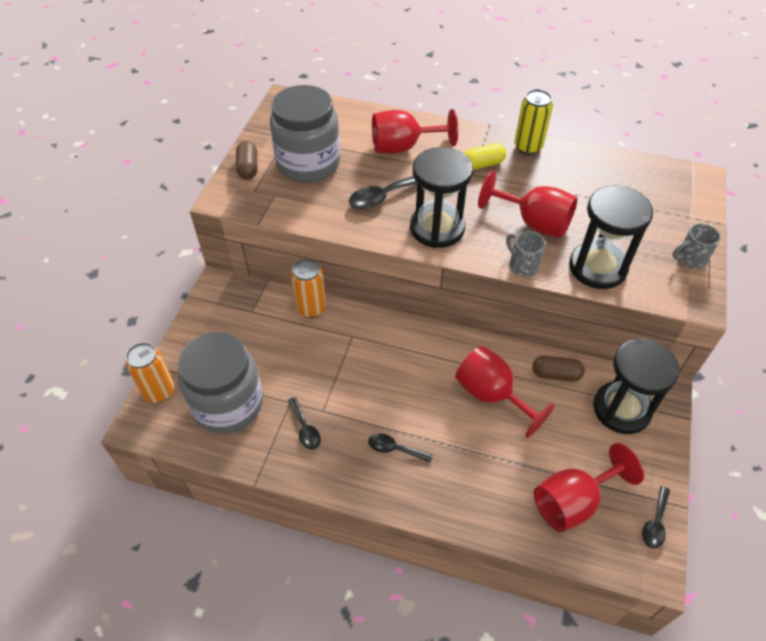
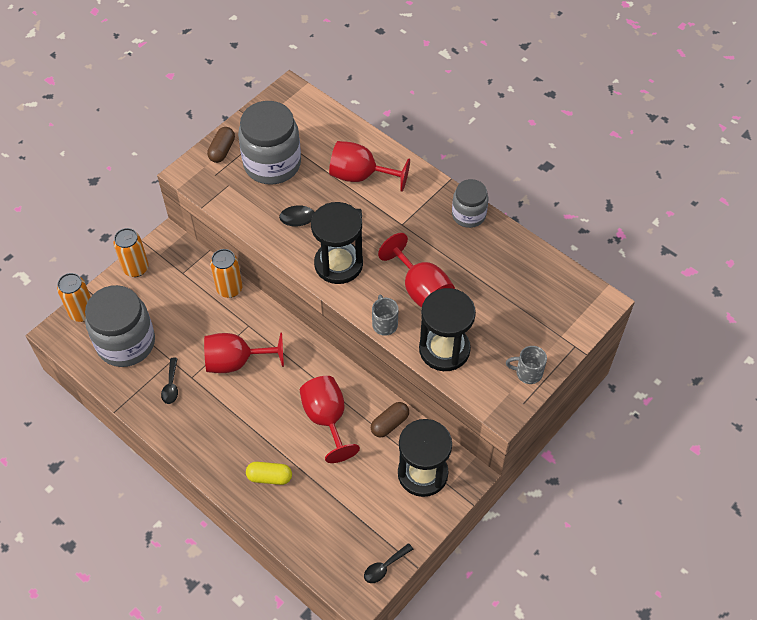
camera: 25 degrees right, 5 degrees up
black spoon [368,433,433,463] -> none
yellow capsule [464,143,506,170] -> yellow capsule moved to [246,462,292,485]
yellow can [514,89,553,155] -> grey jar [452,179,489,228]
brown capsule [533,356,585,382] -> brown capsule turned 75 degrees counterclockwise [371,402,409,437]
red goblet [534,443,644,532] -> red goblet moved to [204,333,284,373]
none -> orange can [113,228,149,277]

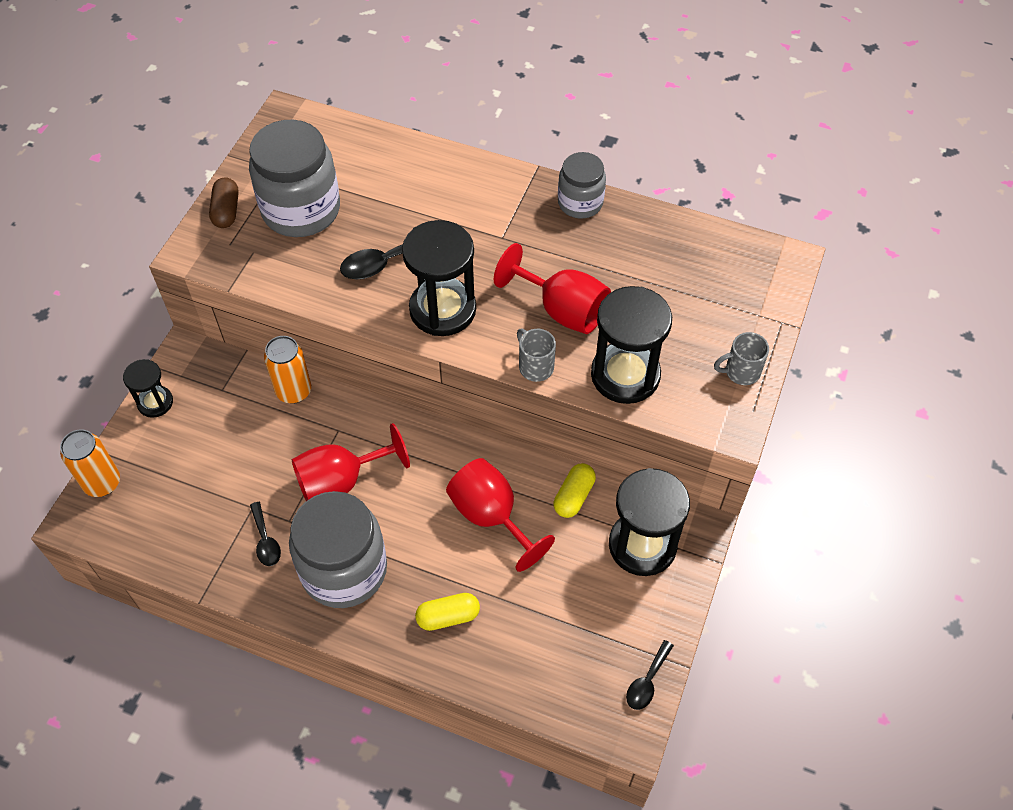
camera: 20 degrees left, 0 degrees up
grey jar [85,285,155,367] -> grey jar moved to [289,491,387,608]
orange can [113,228,149,277] -> black hourglass [123,359,173,418]
red goblet [329,141,410,192] -> none
brown capsule [371,402,409,437] -> yellow capsule [554,463,596,518]

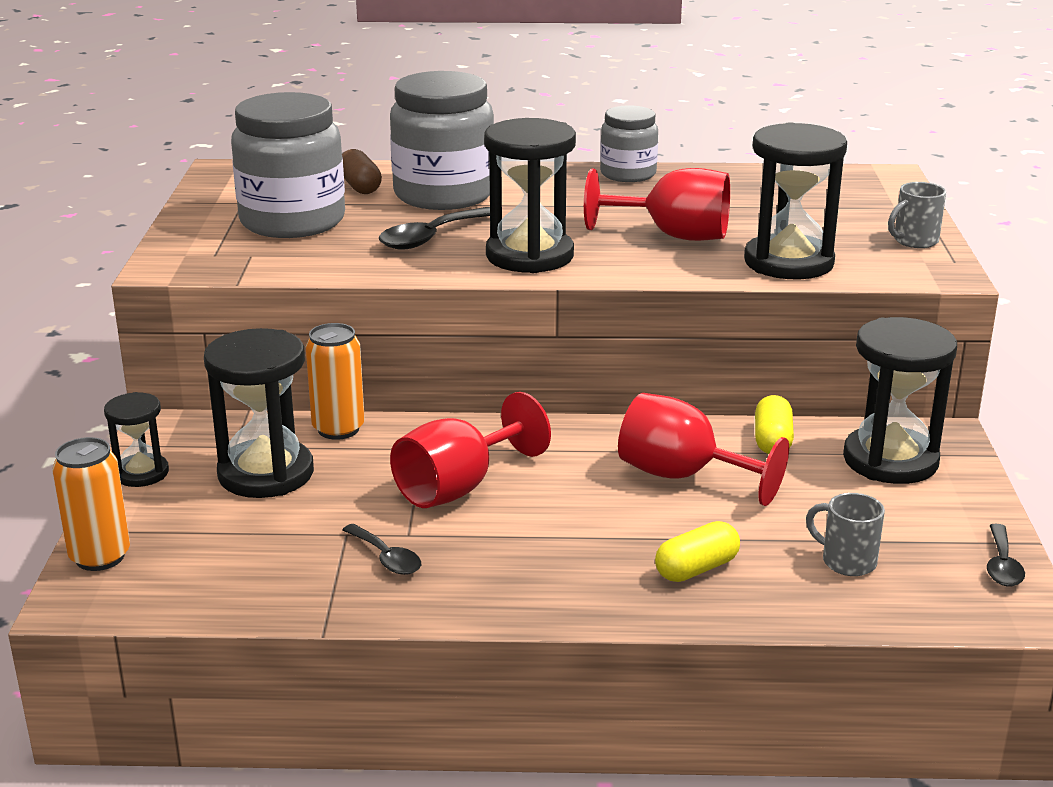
camera: 20 degrees left, 30 degrees down
brown capsule [209,177,239,228] -> brown capsule moved to [342,149,382,194]
grey jar [289,491,387,608] -> grey jar moved to [390,71,494,210]
grey mug [517,329,556,382] -> grey mug moved to [806,493,885,576]
none -> black hourglass [204,328,314,498]

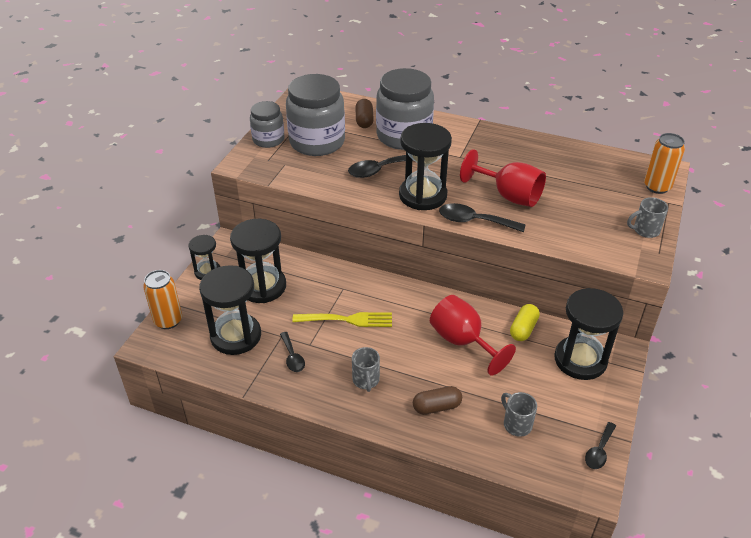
camera: 20 degrees right, 15 degrees up
orange can [306,323,365,440] -> orange can moved to [644,133,685,194]
red goblet [390,392,551,508] -> yellow fork [292,312,392,327]
grey jar [600,105,658,182] -> grey jar moved to [250,101,284,148]
yellow capsule [655,521,740,582] -> brown capsule [413,386,462,415]
black hourglass [744,122,847,279] -> black hourglass moved to [199,265,261,355]
none -> grey mug [352,347,380,392]
none -> black spoon [439,203,526,232]

